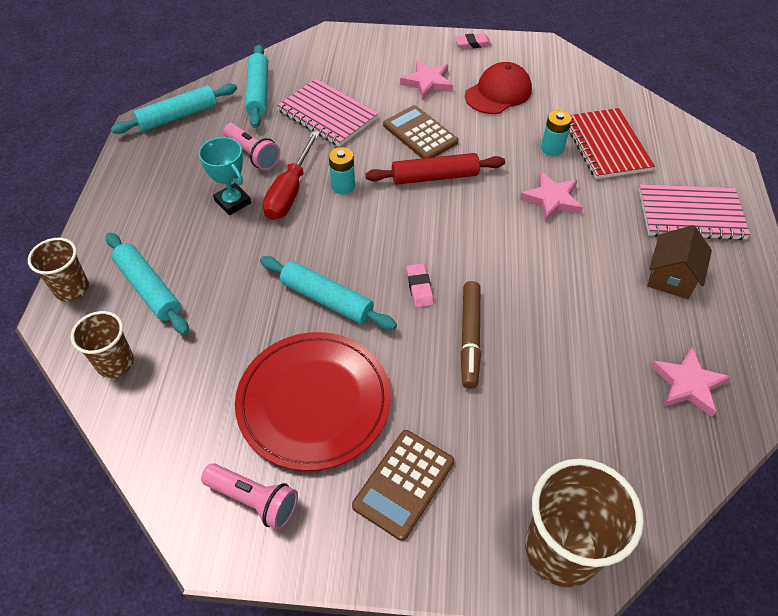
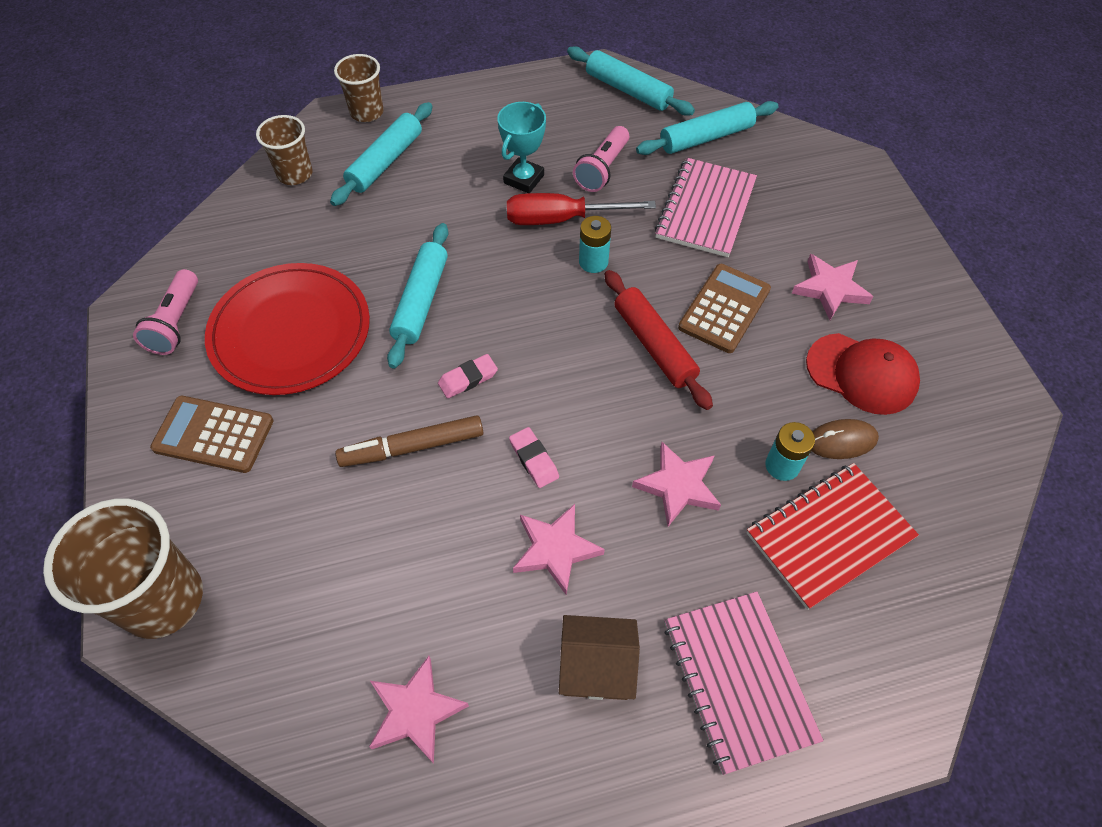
camera: 70 degrees right, 5 degrees up
pink eraser [455,33,492,49] -> pink eraser moved to [509,427,559,488]
none -> pink star [513,504,605,595]
none -> brown mouse [812,419,879,459]

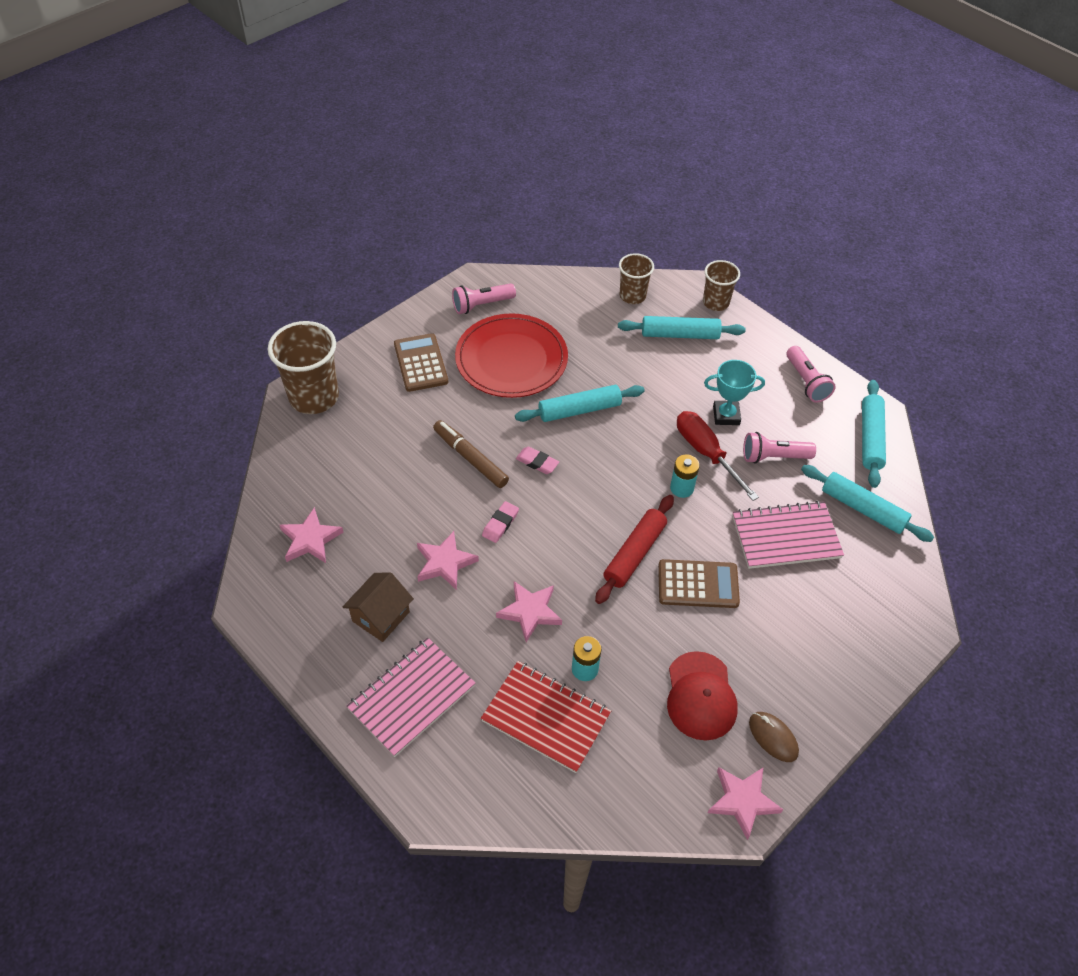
camera: 60 degrees right, 5 degrees down
brown house [559,615,640,700] -> brown house turned 60 degrees clockwise [343,572,414,642]
pink star [791,254,873,320] -> pink star moved to [708,767,783,840]
brown mouse [812,419,879,459] -> brown mouse moved to [749,712,799,762]
none -> pink flashlight [786,346,836,402]

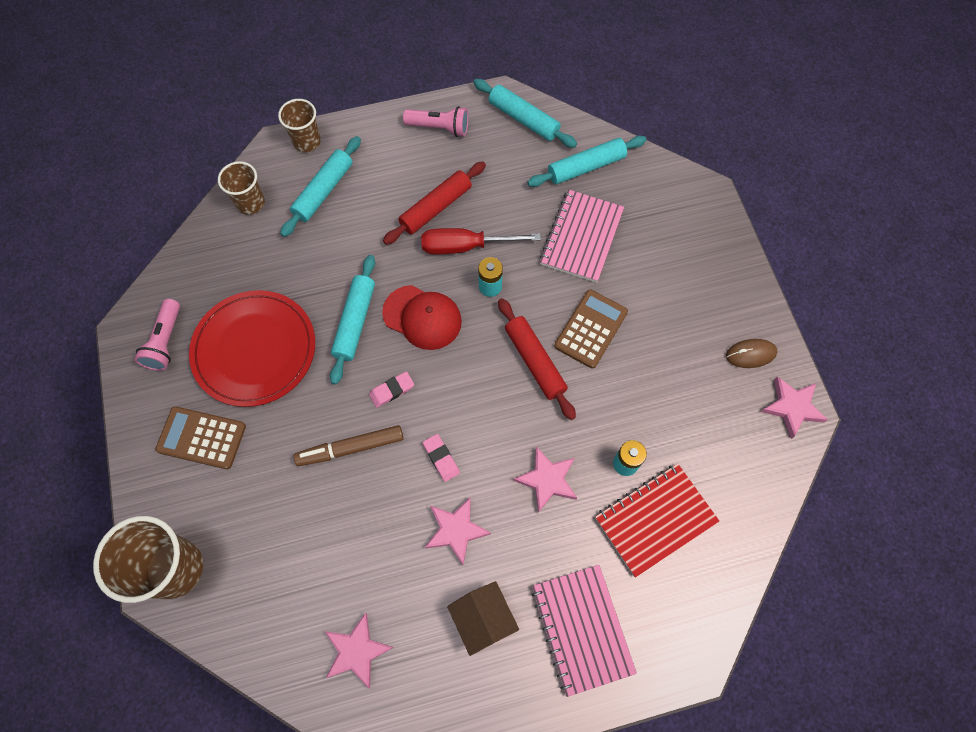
camera: 60 degrees left, 15 degrees up
red cap [667,651,738,740] -> red cap moved to [382,285,462,350]
turquoise trophy [704,360,765,425] -> red rolling pin [383,161,486,245]
pink flashlight [743,432,816,464] -> none

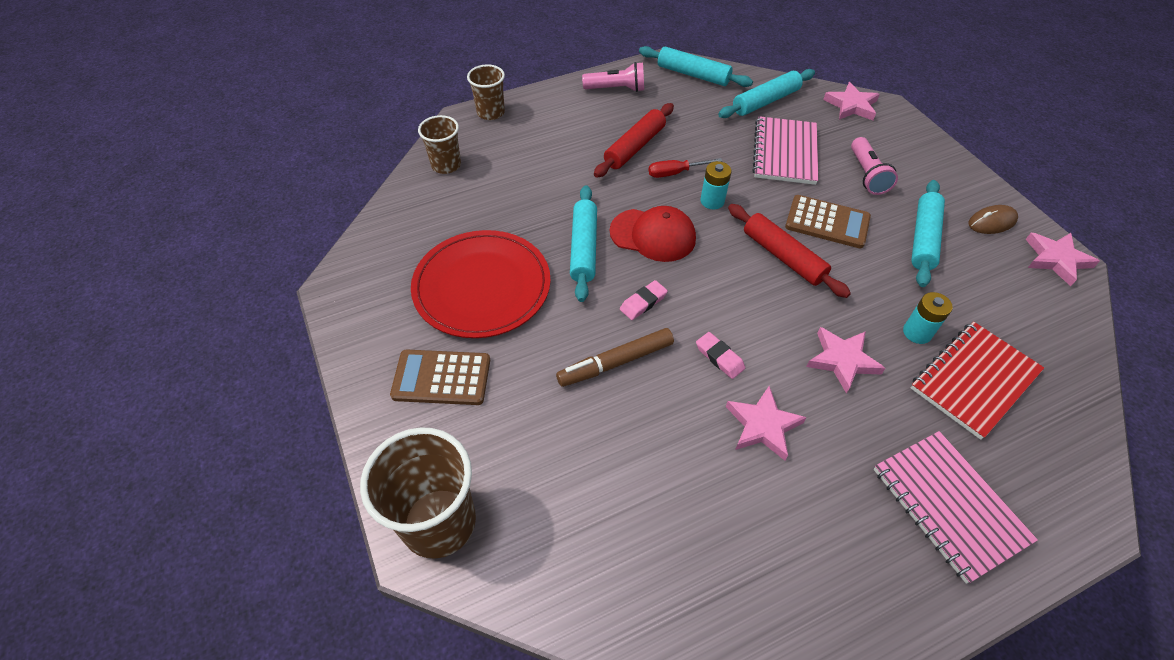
camera: 10 degrees left, 15 degrees down
pink flashlight [135,299,180,371] -> pink flashlight moved to [851,137,898,195]
turquoise rolling pin [280,136,361,237] -> turquoise rolling pin moved to [911,180,945,287]
pink star [325,613,394,689] -> pink star moved to [823,82,880,120]
red screwdriver [421,228,541,254] -> red screwdriver [648,158,723,178], size x0.63
brown house [447,581,519,656] -> none
brown calculator [554,290,628,369] -> brown calculator turned 90 degrees clockwise [785,195,871,249]

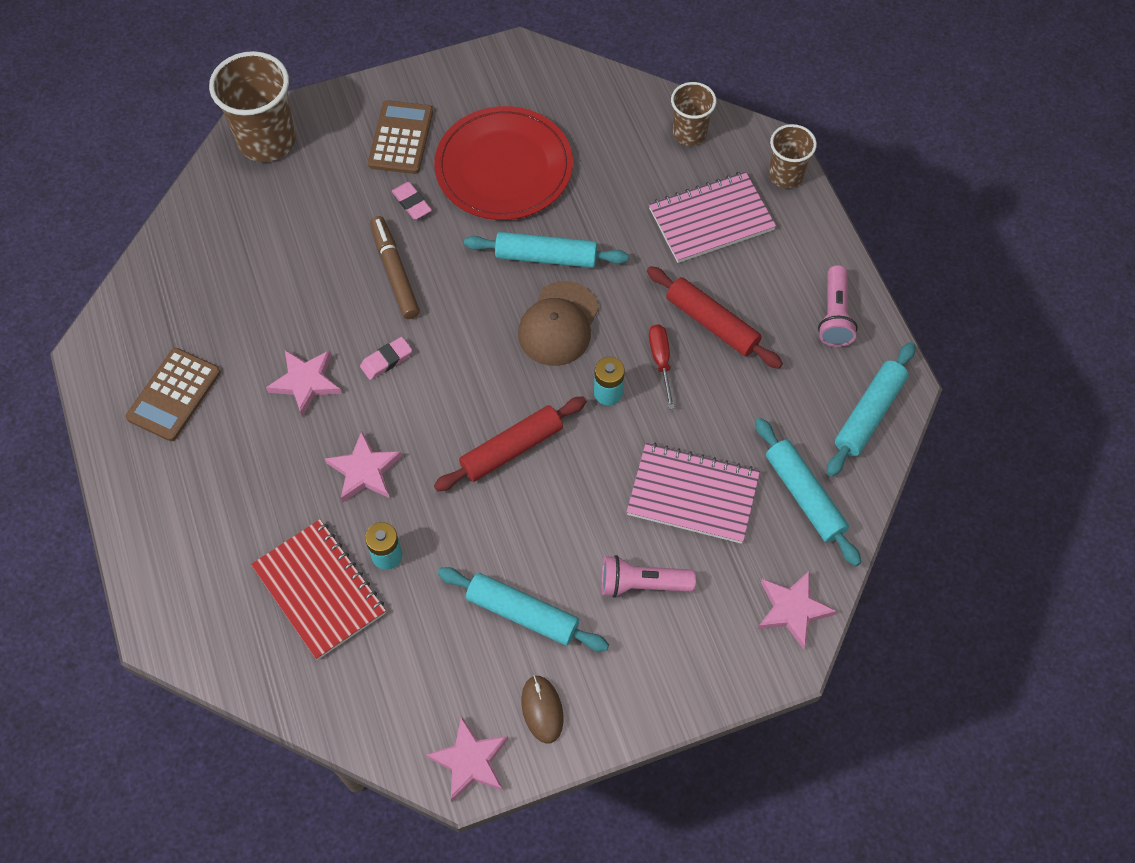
camera: 95 degrees right, 10 degrees up
red cap [610,206,696,262] -> brown cap [518,281,599,366]
pink eraser [620,280,668,320] -> pink eraser moved to [392,182,432,219]
brown calculator [785,195,871,249] -> brown calculator moved to [126,348,221,441]
pink notebook [873,431,1038,584] -> pink notebook moved to [649,171,776,263]

